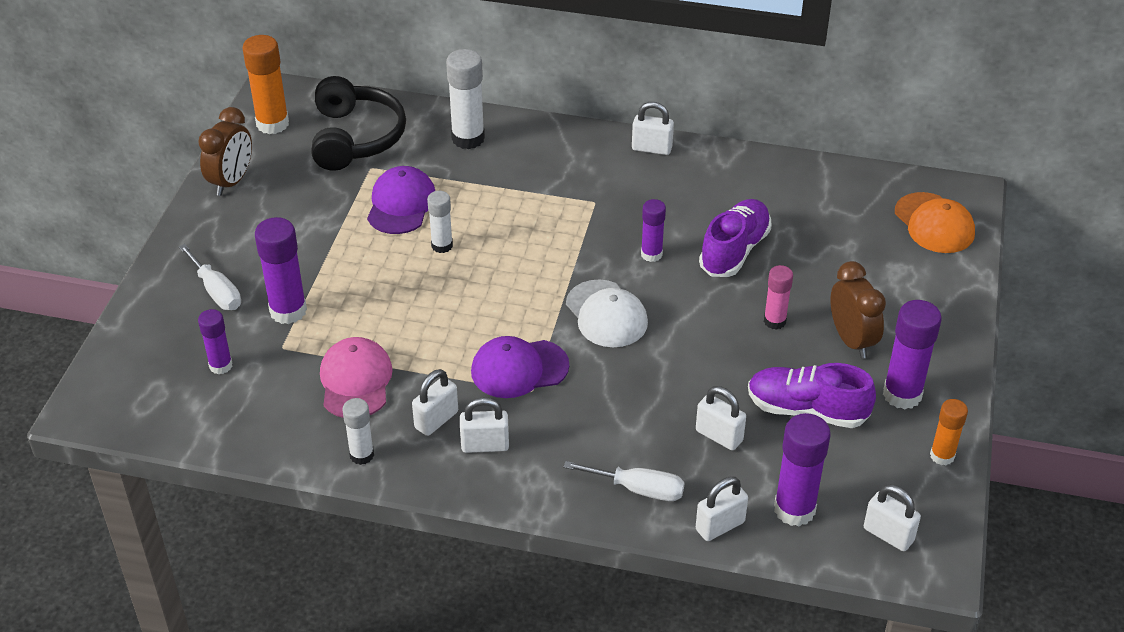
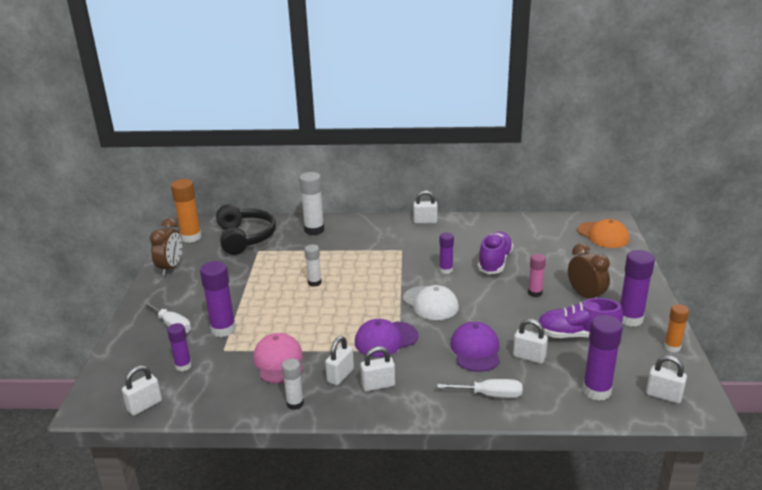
camera: 10 degrees left, 15 degrees down
purple cap [367,166,435,234] -> purple cap moved to [450,322,500,372]
white padlock [696,477,748,541] -> white padlock moved to [122,365,162,416]

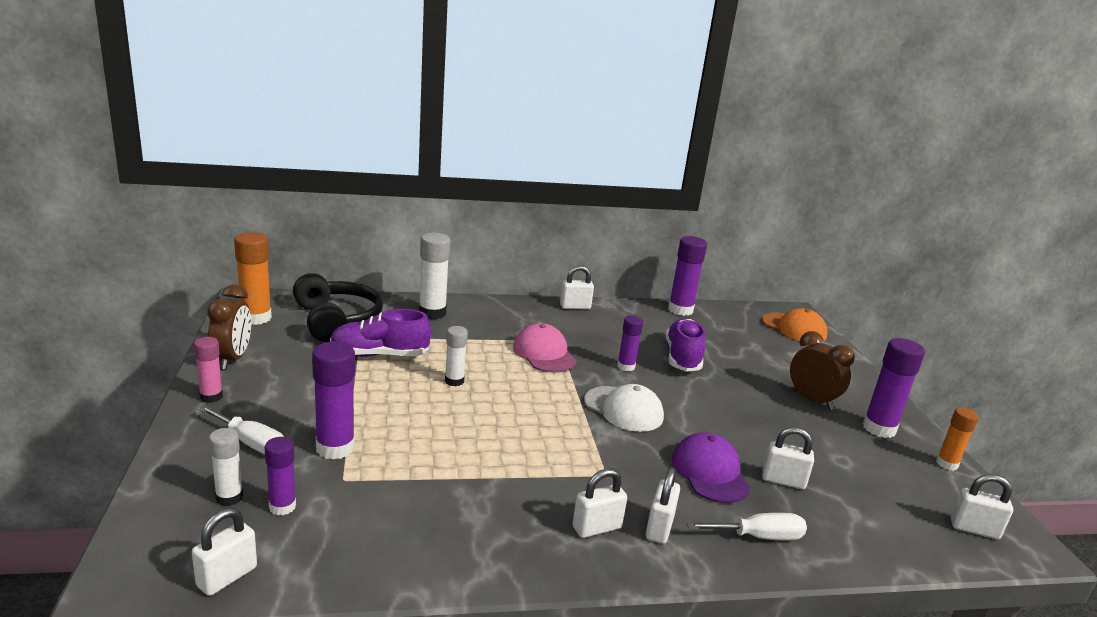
camera: 15 degrees left, 5 degrees down
pink cap [253,333,303,384] -> pink cap moved to [513,323,576,372]
white glue stick [282,359,304,410] -> white glue stick moved to [209,428,243,506]
white padlock [325,336,354,386] -> white padlock moved to [646,467,680,544]
purple cap [355,319,418,357] -> none
pink glue stick [528,253,546,297] -> pink glue stick moved to [194,337,223,403]
purple shoe [538,298,623,338] -> purple shoe moved to [330,309,431,357]
purple glue stick [583,315,623,401] -> purple glue stick moved to [668,236,707,316]

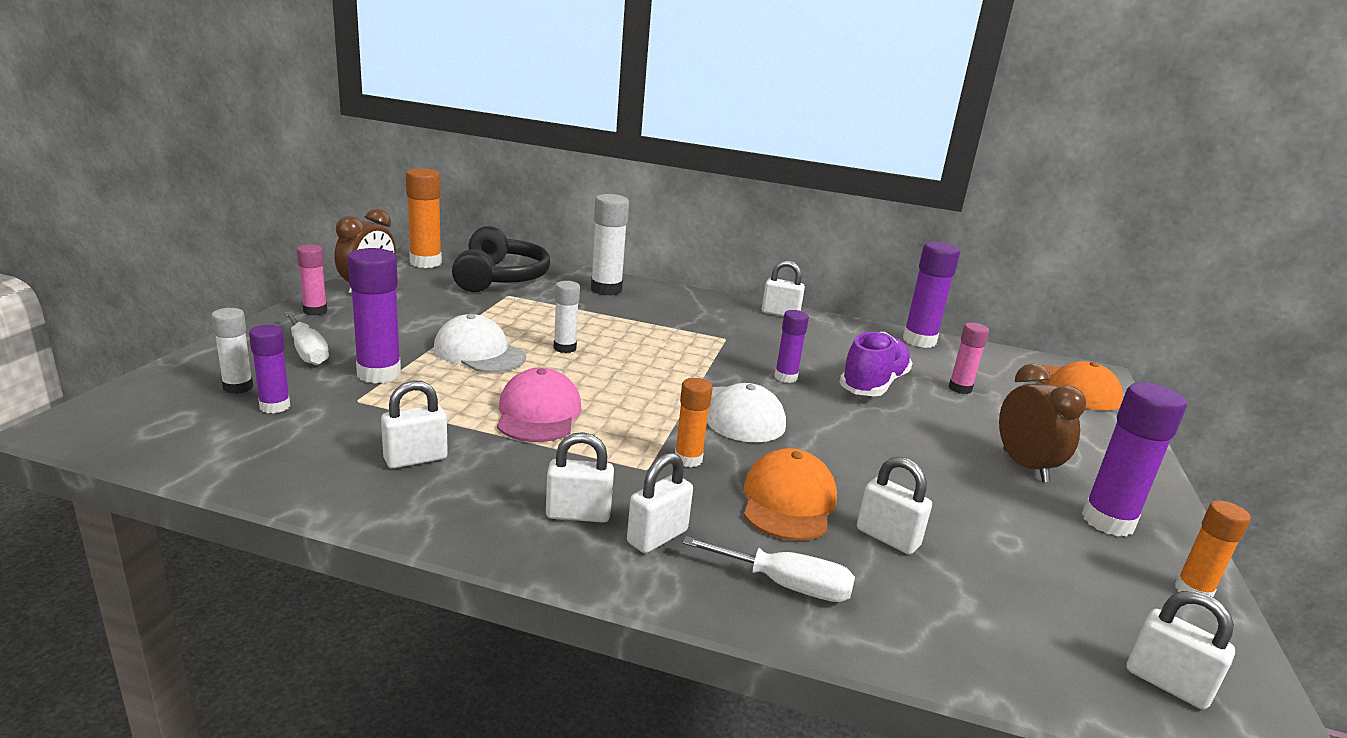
camera: 25 degrees right, 0 degrees up
white padlock [192,508,257,596] -> white padlock moved to [381,380,448,469]
purple shoe [330,309,431,357] -> none
pink cap [513,323,576,372] -> pink cap moved to [497,368,582,442]
purple cap [672,432,751,503] -> orange cap [744,448,837,541]
none -> white cap [434,314,526,372]
none -> orange glue stick [675,378,713,467]
none -> pink glue stick [949,323,989,394]

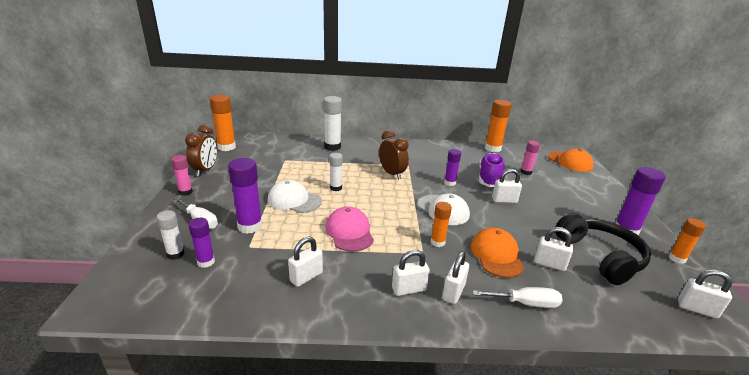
camera: 15 degrees left, 5 degrees up
black headphones [452,226,550,292] -> black headphones moved to [555,213,651,285]
white padlock [762,260,805,317] -> white padlock moved to [492,169,522,203]
purple glue stick [903,242,960,348] -> orange glue stick [485,100,512,152]
brown clock [999,364,1086,482] -> brown clock moved to [379,130,409,180]

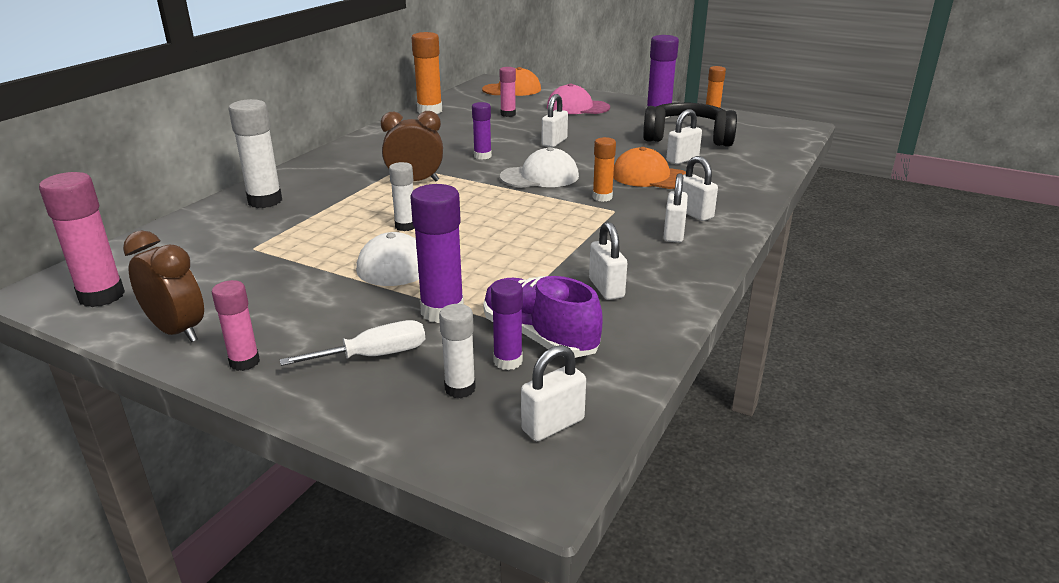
camera: 60 degrees left, 0 degrees up
orange glue stick [210,95,236,151] -> pink glue stick [39,172,125,307]
pink cap [325,207,374,252] -> pink cap moved to [547,83,610,114]
white screwdriver [473,287,563,308] -> none
purple shoe [479,153,504,187] -> purple shoe moved to [483,276,603,358]
white padlock [678,270,732,318] -> white padlock moved to [521,345,586,441]

